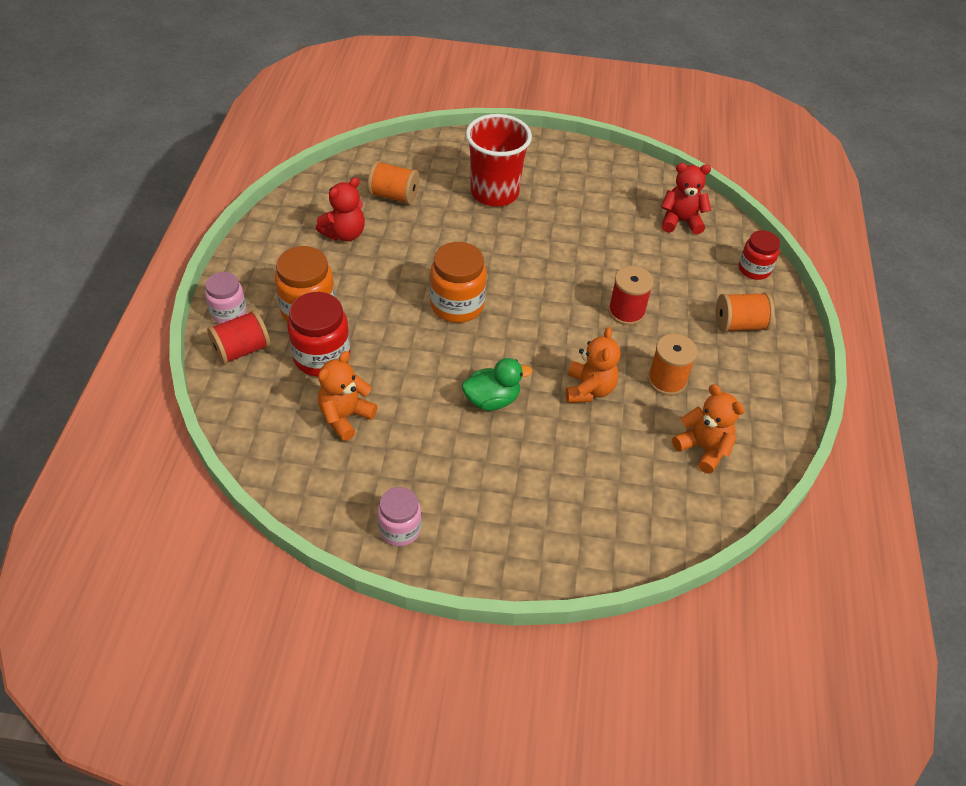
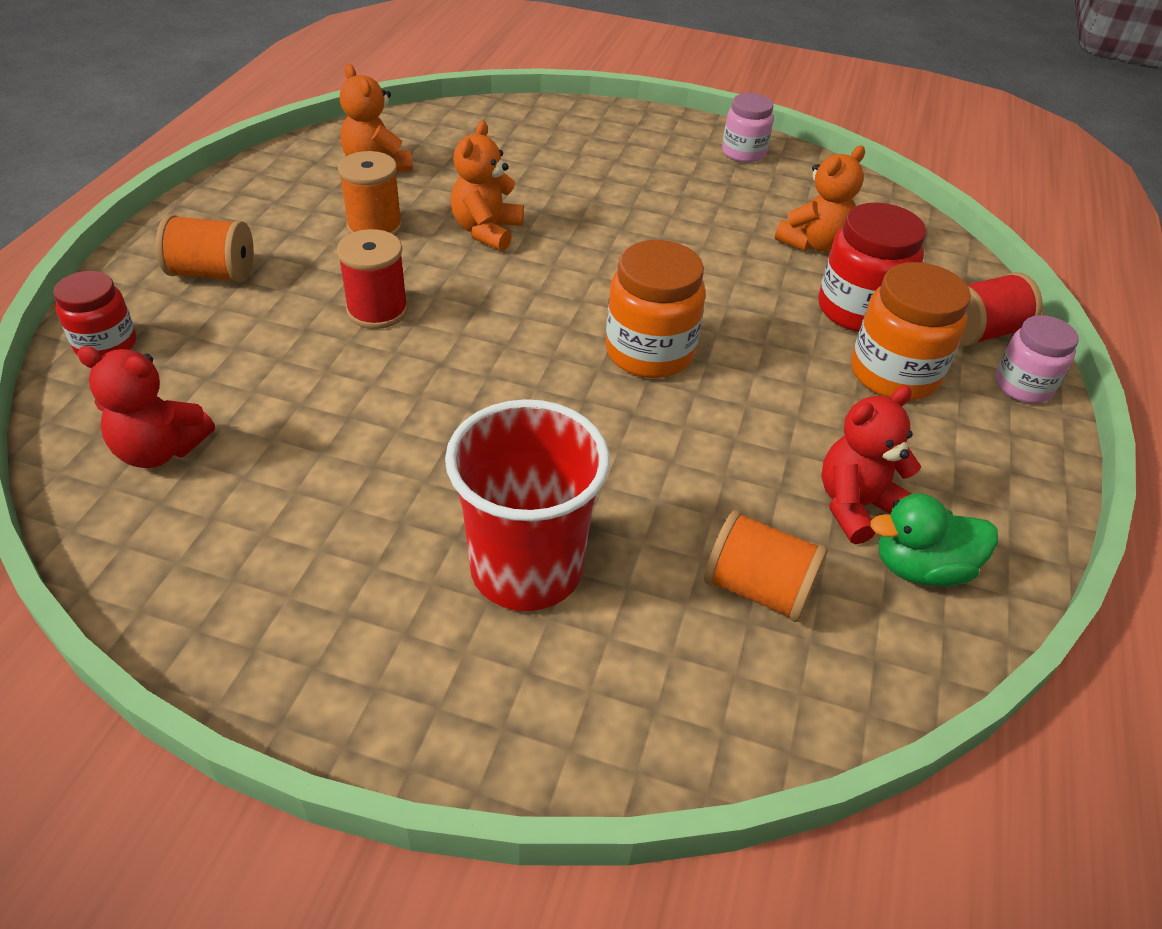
camera: 170 degrees left, 5 degrees down
green duck [462,358,532,411] -> green duck moved to [870,493,998,587]

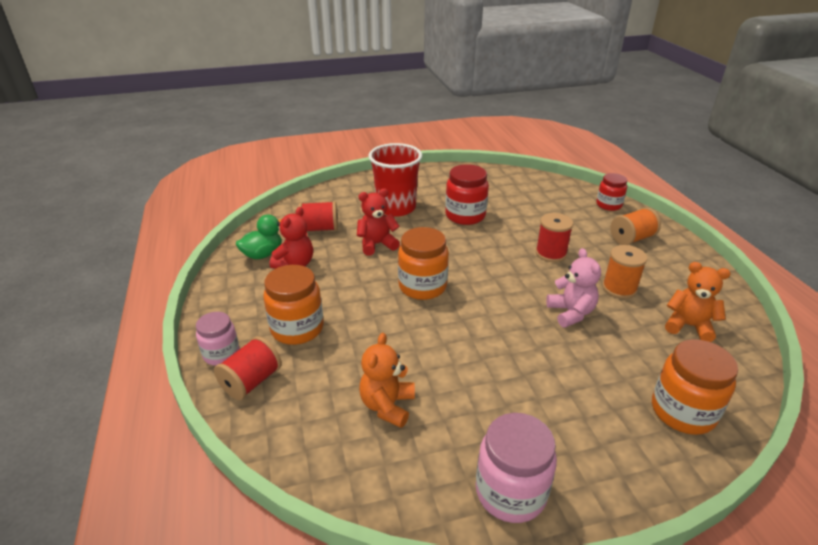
camera: 150 degrees right, 10 degrees down
red teddy bear [77,346,215,468] -> red teddy bear moved to [357,189,400,256]
orange teddy bear [451,121,524,251] -> pink teddy bear [546,248,601,328]
orange spool [704,510,828,622] -> red spool [298,201,338,231]
pink jar [722,93,774,163] -> pink jar [476,413,557,523], size x1.55
red jar [818,202,926,332] -> red jar moved to [445,164,489,225]
none -> orange jar [652,339,738,435]

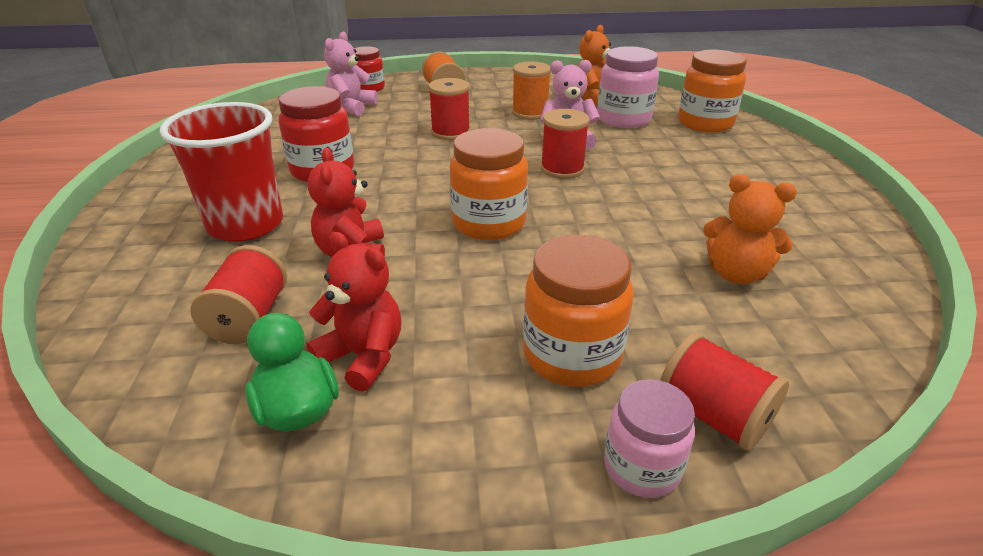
camera: 80 degrees left, 0 degrees up
pink jar [476,413,557,523] -> pink jar moved to [597,46,659,128]
none -> pink teddy bear [324,31,378,116]
none -> red spool [541,109,590,179]

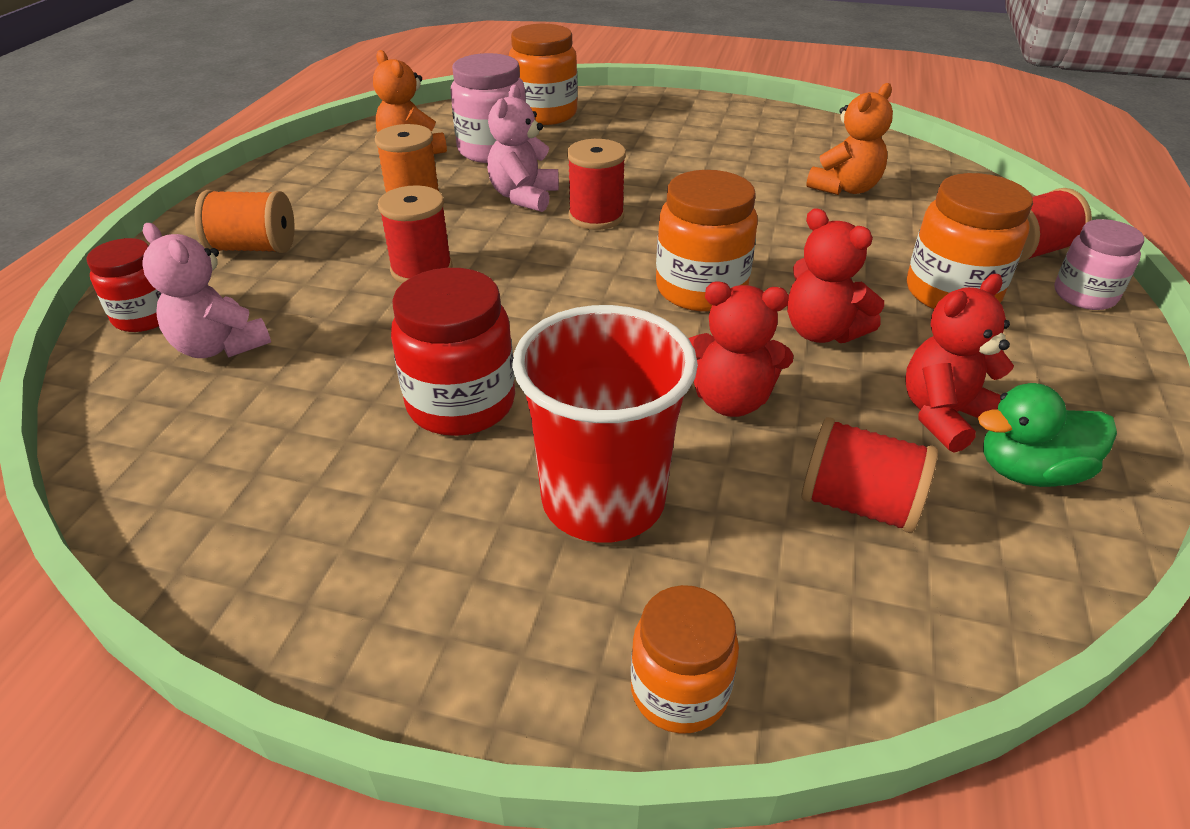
camera: 70 degrees left, 5 degrees up
none -> orange jar [631,585,739,734]
none -> red teddy bear [787,208,884,343]

